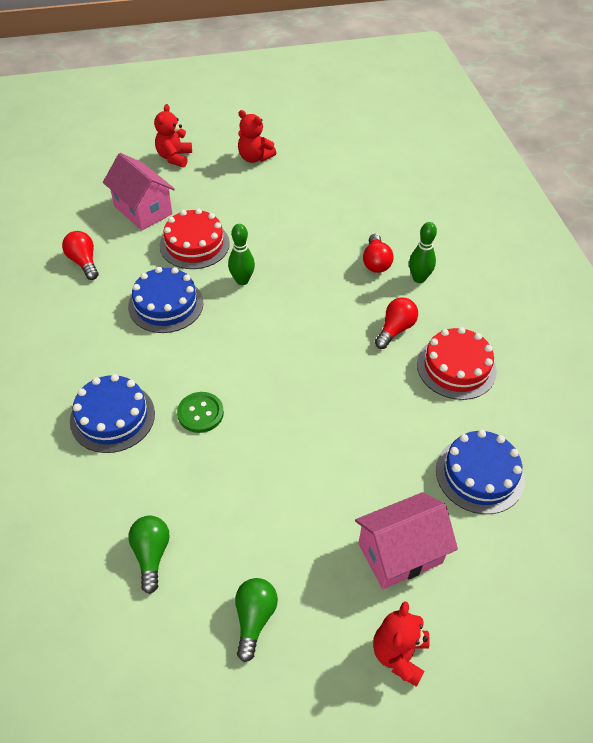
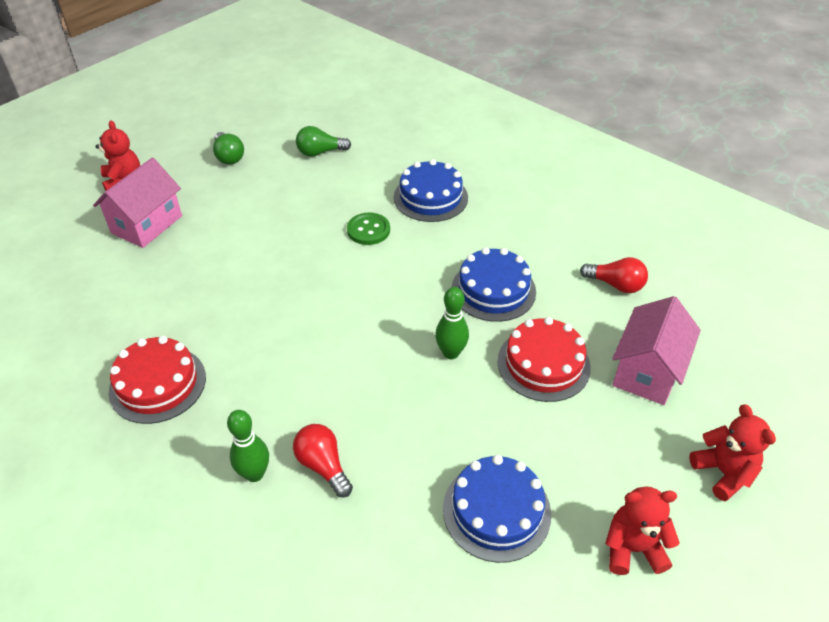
camera: 145 degrees right, 5 degrees down
pink house [103,153,175,230] -> pink house turned 75 degrees counterclockwise [612,296,701,405]
green light bulb [128,516,170,594] -> green light bulb turned 120 degrees clockwise [296,126,351,157]
red light bulb [375,297,418,349] -> none
blue cake [436,430,525,514] -> blue cake moved to [443,455,551,563]

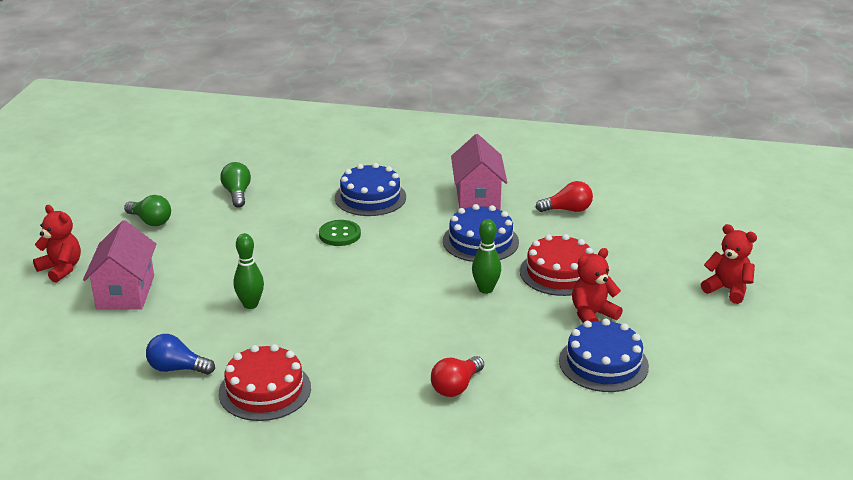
camera: 30 degrees left, 15 degrees down
green bowling pin [227,410,269,482] -> green bowling pin moved to [234,233,264,309]
red light bulb [293,424,353,497] -> red light bulb turned 75 degrees counterclockwise [431,356,484,397]
green light bulb [296,126,351,157] -> green light bulb turned 120 degrees clockwise [220,162,251,208]
red teddy bear [605,486,680,575] -> red teddy bear moved to [572,248,623,323]
pink house [612,296,701,405] -> pink house moved to [451,134,507,210]
none -> blue light bulb [146,334,215,375]

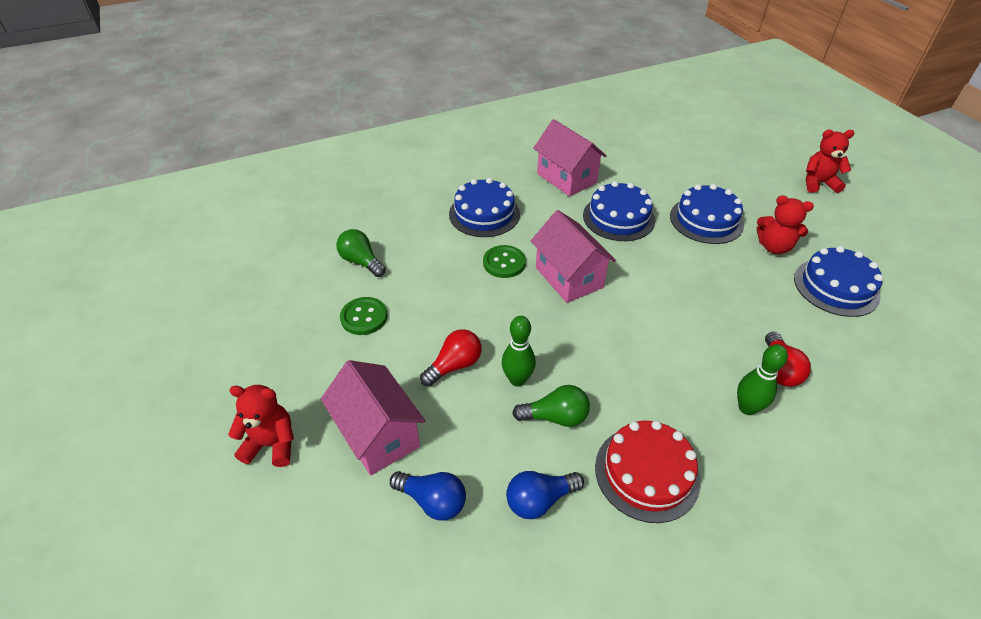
camera: 35 degrees left, 15 degrees up
green light bulb [124,195,171,226] -> green light bulb moved to [512,385,590,427]
green bowling pin [472,219,501,294] -> green bowling pin moved to [737,344,788,415]
red cake [520,234,594,296] -> blue cake [670,184,744,244]
red light bulb [536,181,593,212] -> red light bulb moved to [420,329,482,386]
red teddy bear [572,248,623,323] -> red teddy bear turned 90 degrees counterclockwise [757,196,814,254]
none -> green button [340,297,387,335]
none -> blue light bulb [390,471,466,521]
none -> pink house [531,210,616,303]

